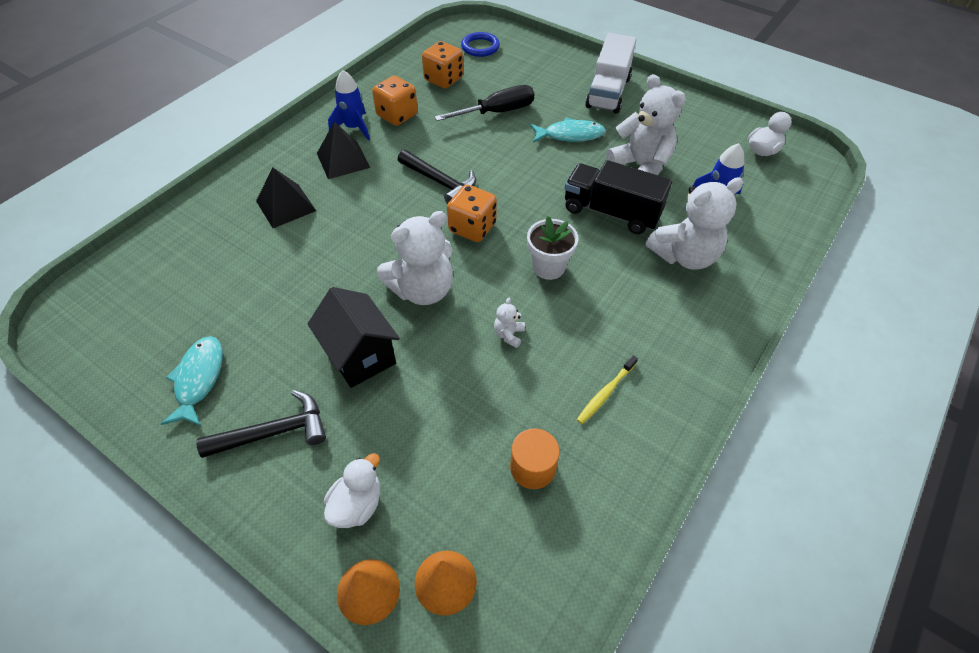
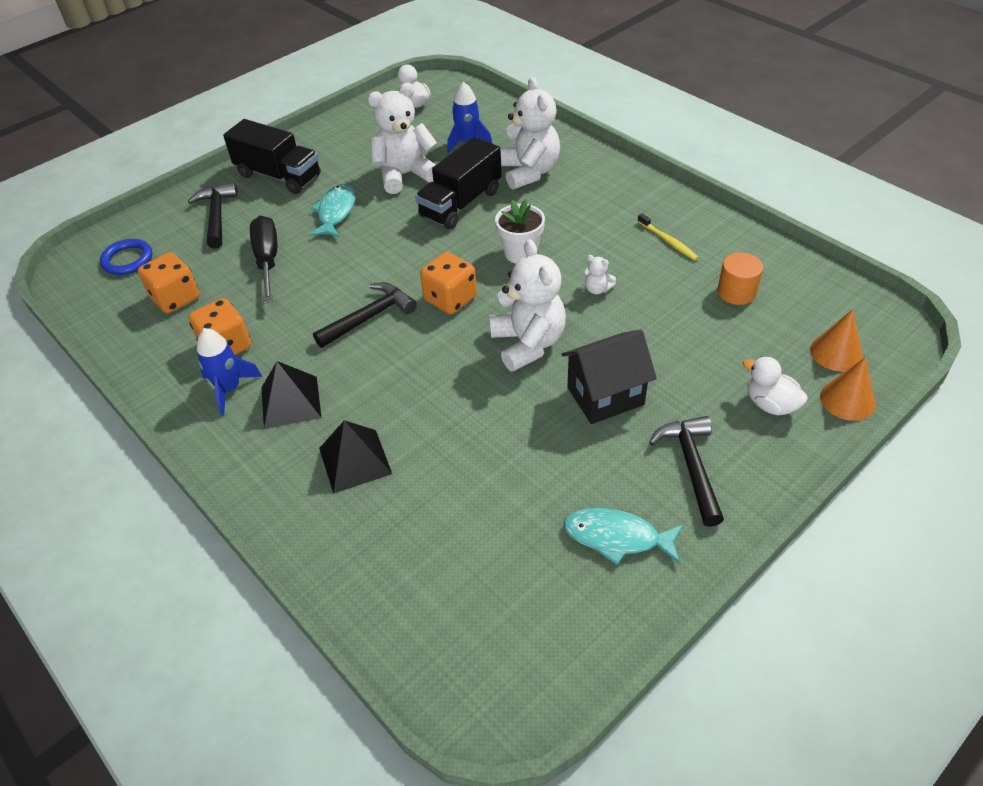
camera: 75 degrees left, 5 degrees down
white truck [585,33,637,114] -> black truck [223,119,321,194]
none -> black hammer [188,182,238,249]

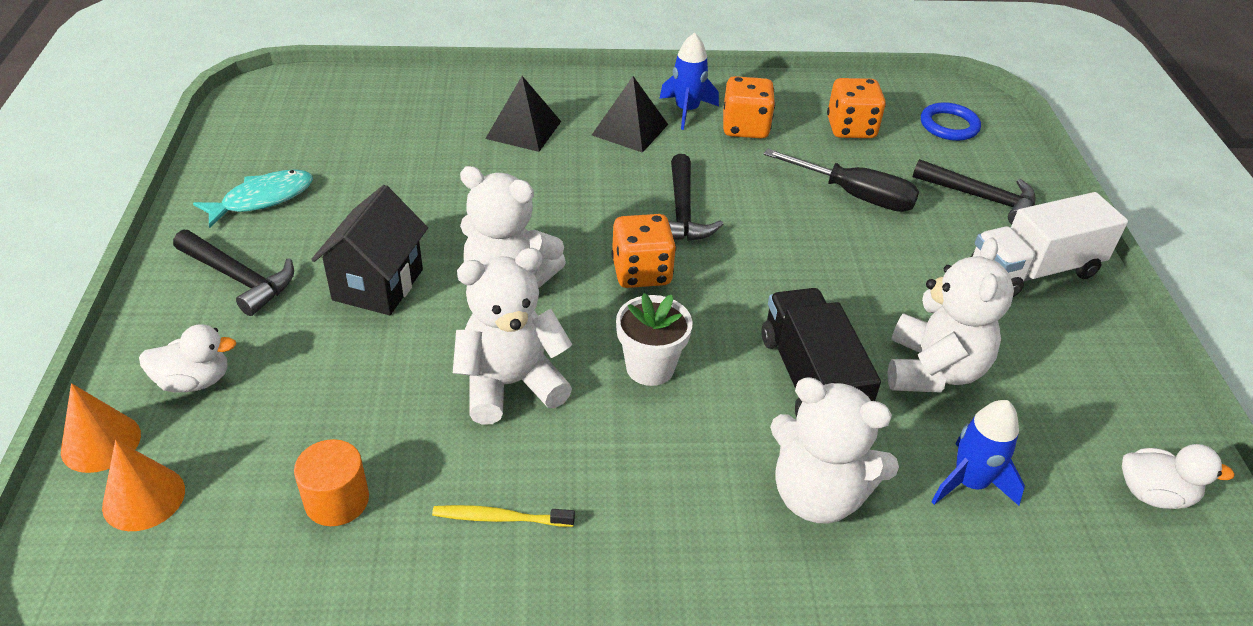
camera: 125 degrees right, 5 degrees down
black truck [223,119,321,194] -> white truck [971,192,1128,297]
turquoise fish [309,183,355,238] -> none
white teddy bear [585,255,616,295] -> white teddy bear [453,248,573,425], size x2.38

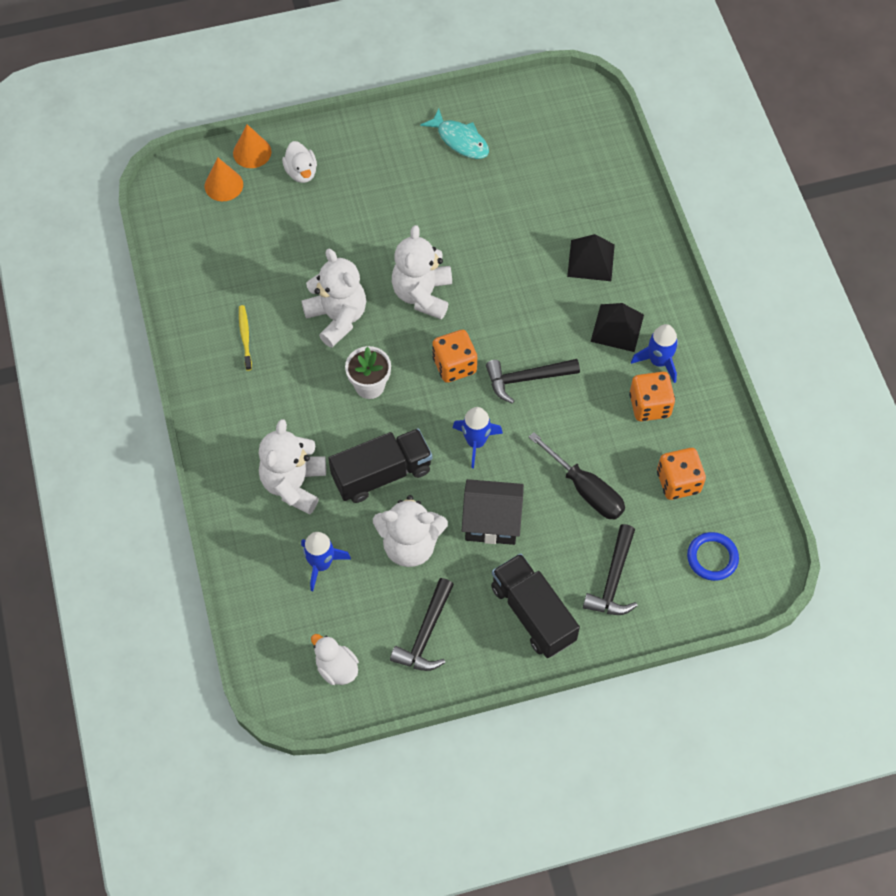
camera: 80 degrees right, 20 degrees up
black hammer [173,230,294,316] -> black hammer moved to [390,578,454,671]
orange cylinder [294,439,369,526] -> none
black house [311,185,428,315] -> black house moved to [462,479,524,545]
black screwdriver [764,148,919,212] -> black screwdriver turned 60 degrees counterclockwise [529,432,625,520]
white truck [971,192,1128,297] -> black truck [491,553,580,658]
white duck [1122,444,1235,509] -> white duck turned 135 degrees clockwise [311,634,359,685]
none -> blue rocket [453,407,503,468]

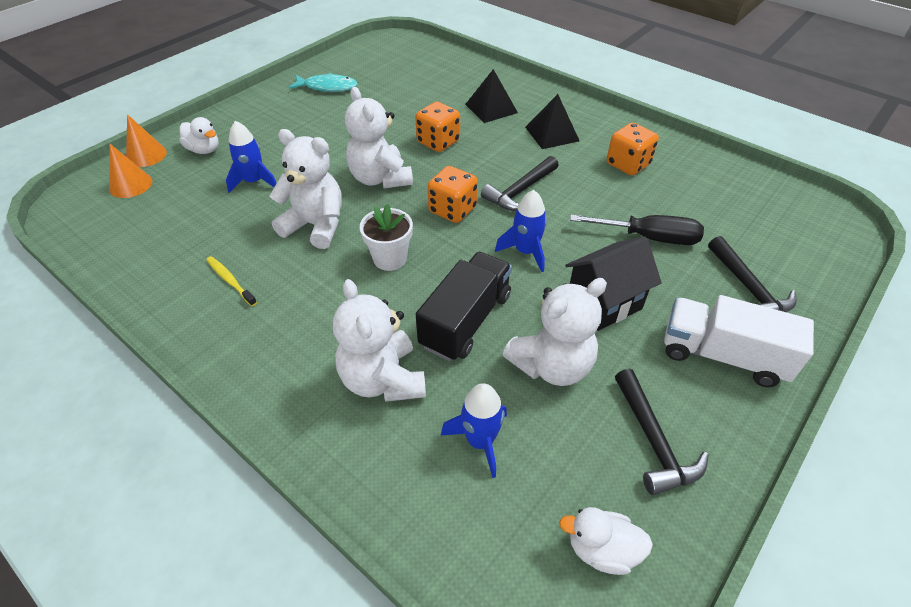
camera: 35 degrees left, 15 degrees down
black truck [491,553,580,658] -> white truck [664,295,814,387]
blue rocket [631,324,678,383] -> blue rocket moved to [226,121,277,193]
orange dice [657,448,706,500] -> orange dice moved to [415,102,460,152]
blue ring [687,532,739,581] -> none

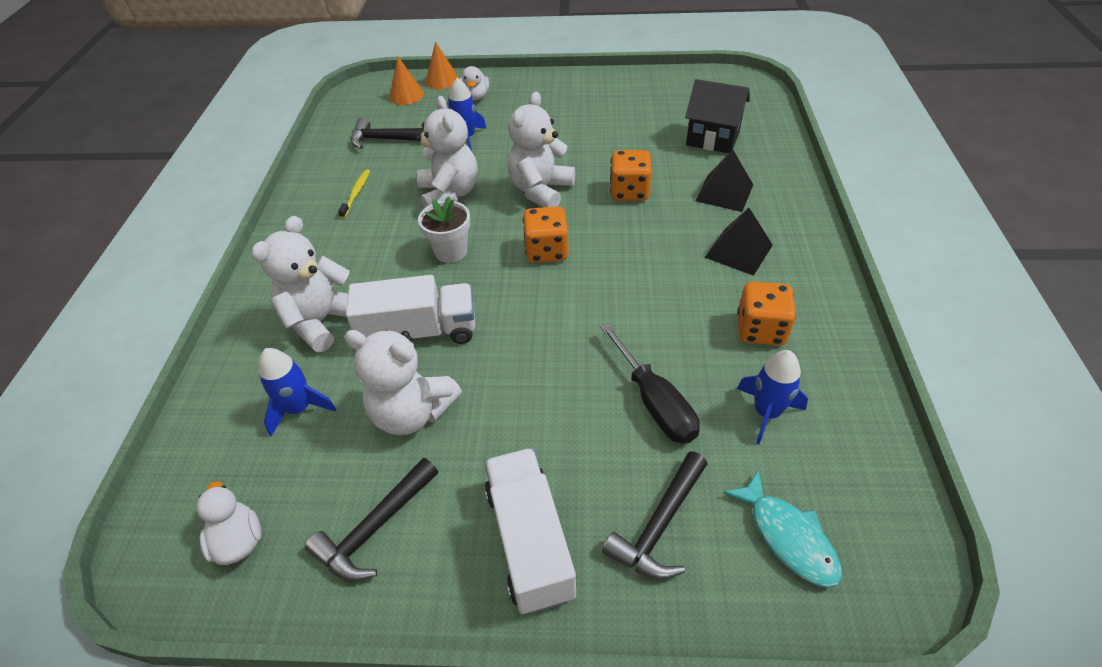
camera: 55 degrees right, 0 degrees up
turquoise fish [289,73,358,92] -> turquoise fish moved to [723,469,842,588]
black truck [416,252,512,361] -> white truck [346,275,475,344]
black hammer [481,156,559,211] -> black hammer moved to [351,118,424,149]
blue rocket [495,190,547,272] -> blue rocket moved to [737,350,808,444]
black house [565,236,662,331] -> black house moved to [685,79,750,153]

